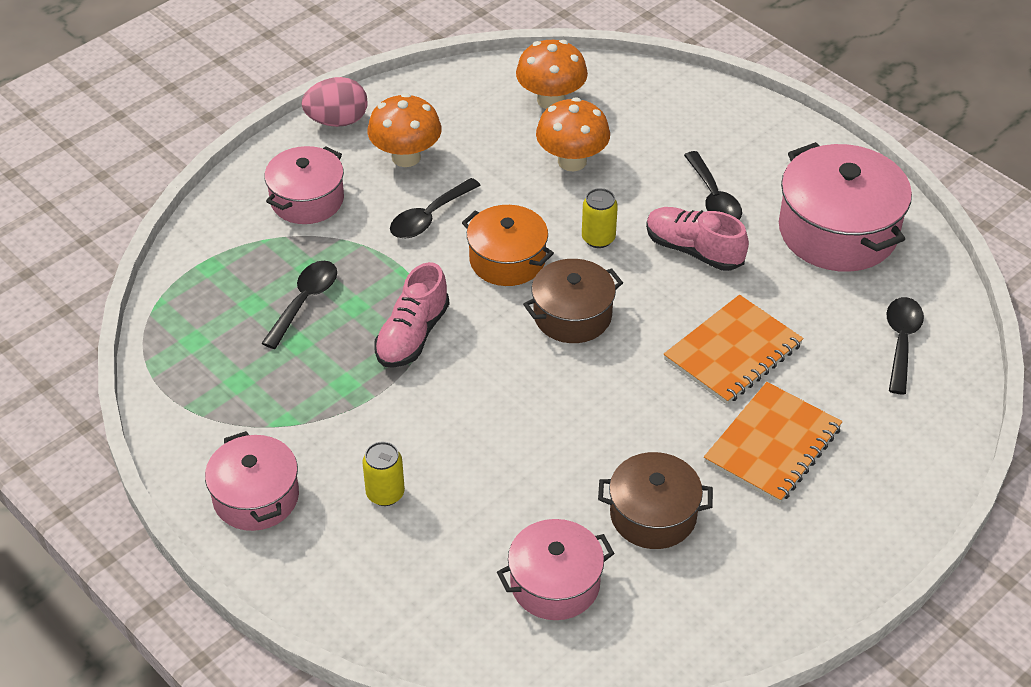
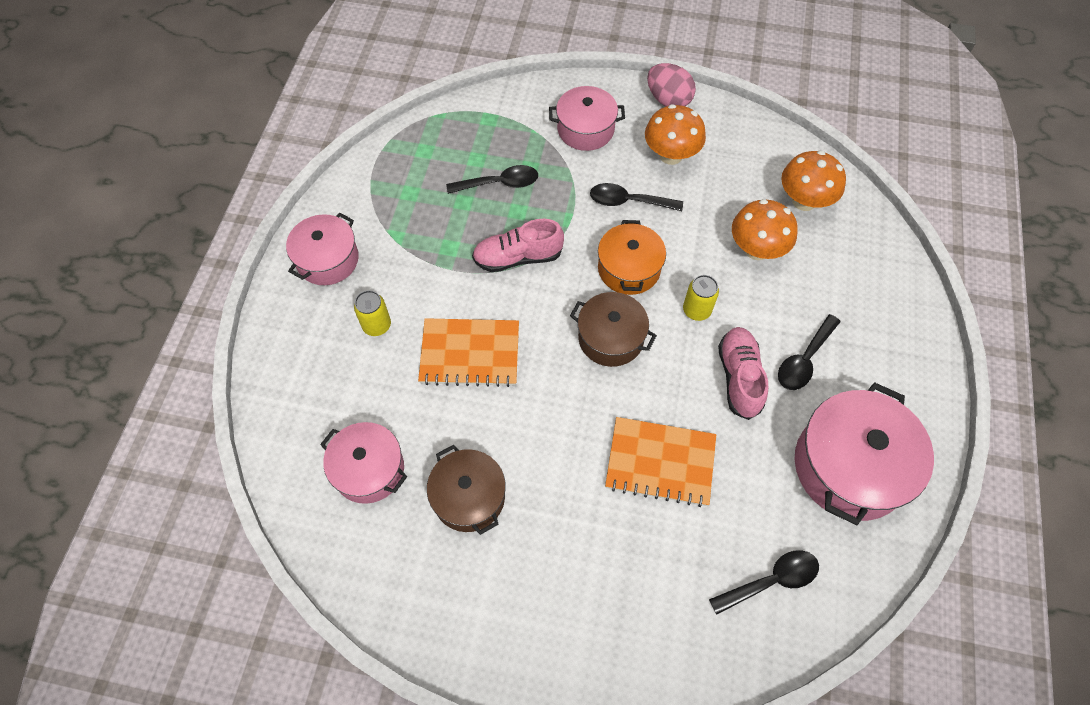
camera: 55 degrees right, 15 degrees up
orange notebook [704,382,842,504] -> orange notebook moved to [418,318,519,387]

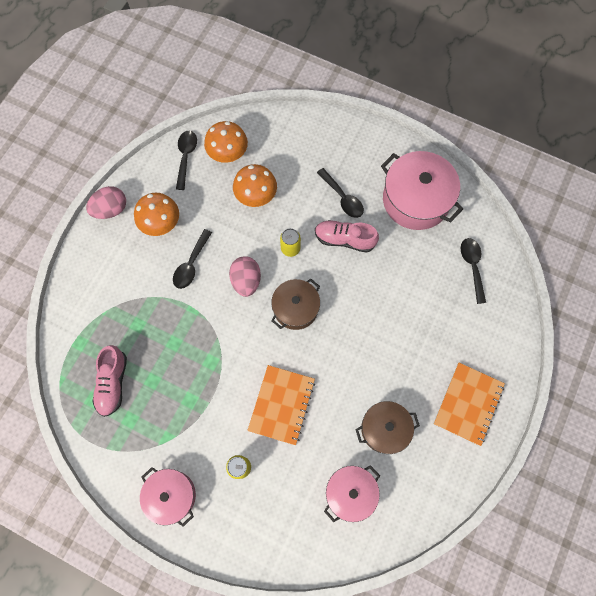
camera: 75 degrees left, 10 degrees up
black spoon [446,165,538,194] -> black spoon moved to [176,131,197,190]
pink shoe [472,219,564,272] -> pink shoe moved to [92,345,127,417]
pink pot [549,86,625,151] -> none
orange pot [598,220,666,295] -> pink egg [229,256,261,297]
orange notebook [605,417,716,507] -> orange notebook moved to [434,363,505,446]

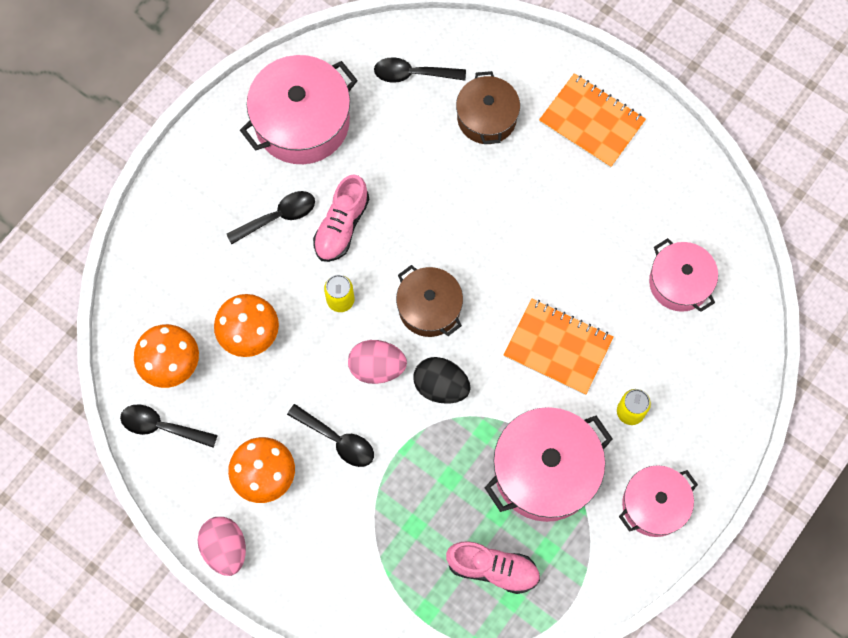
camera: 80 degrees left, 0 degrees up
brown pot [355,401,420,454] -> brown pot moved to [456,71,520,144]
none -> black egg [414,357,471,404]
none -> pink pot [484,407,613,522]

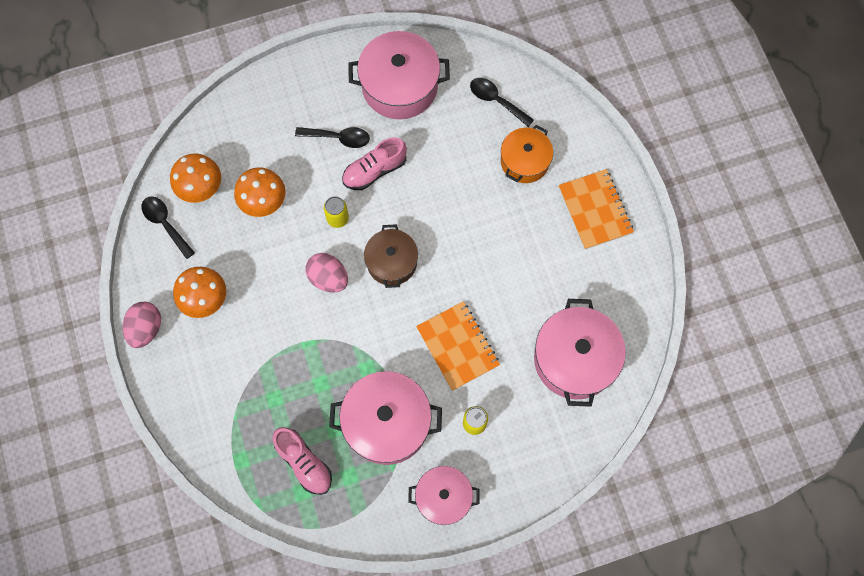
camera: 35 degrees right, 0 degrees up
black spoon [287,404,374,467] -> none
black egg [414,357,471,404] -> none
brown pot [456,71,520,144] -> orange pot [501,125,553,183]
pink pot [649,238,718,312] -> pink pot [534,299,626,407], size x1.59

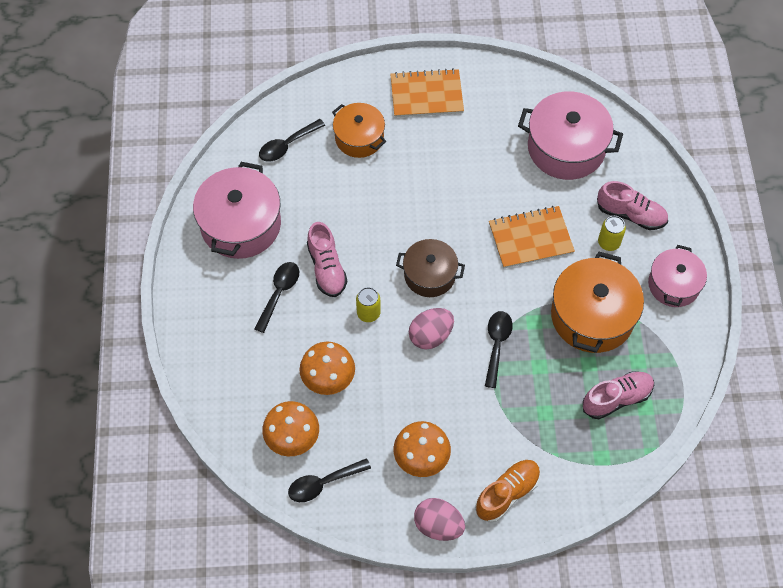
camera: 75 degrees left, 10 degrees down
pink pot [329,371,442,465] -> orange pot [551,252,644,353]
none -> orange shoe [475,460,540,523]
none -> black spoon [485,311,513,388]
none -> pink shoe [597,181,668,230]

